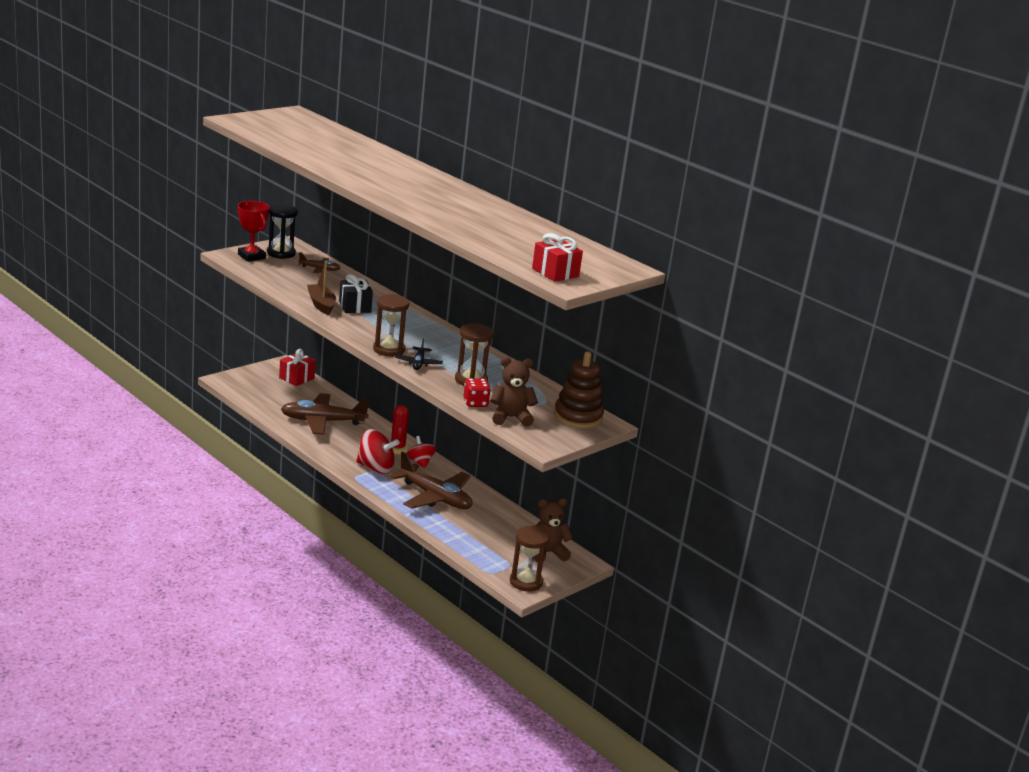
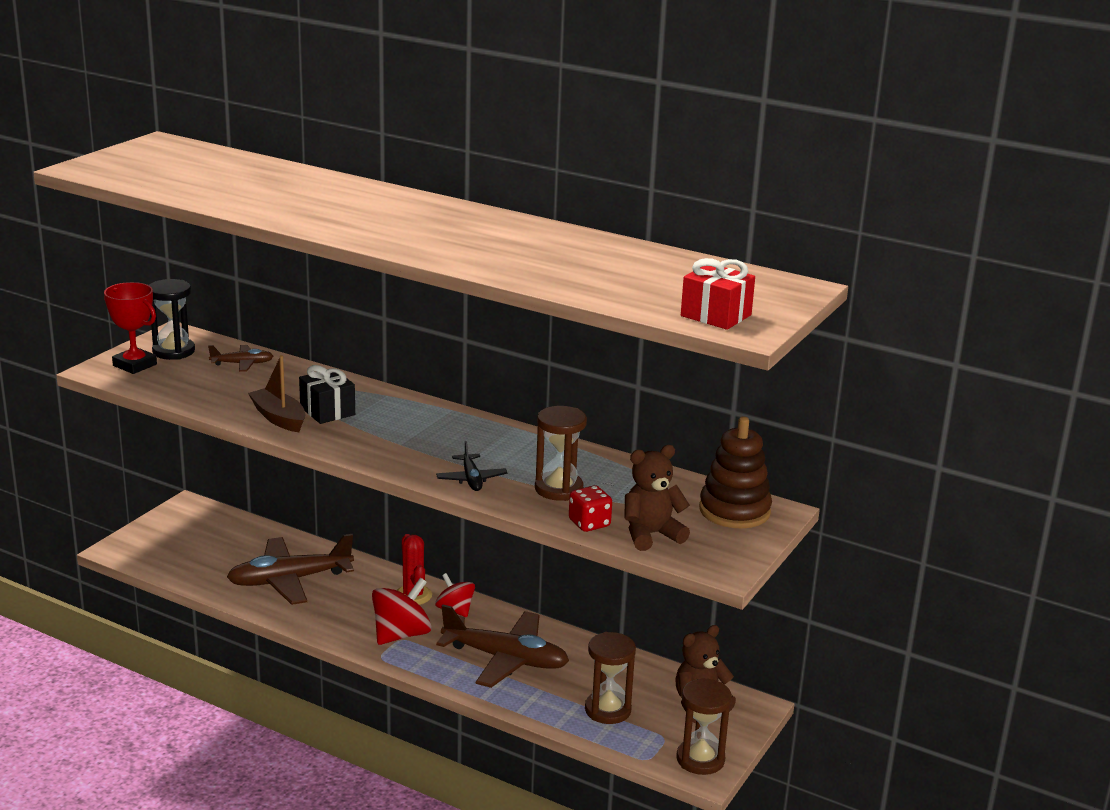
camera: 15 degrees left, 0 degrees up
red gift [279,349,316,386] -> none
red spinning top [356,429,400,474] -> red spinning top turned 45 degrees counterclockwise [372,578,432,645]
brown hourglass [373,294,409,357] -> brown hourglass moved to [585,632,636,724]

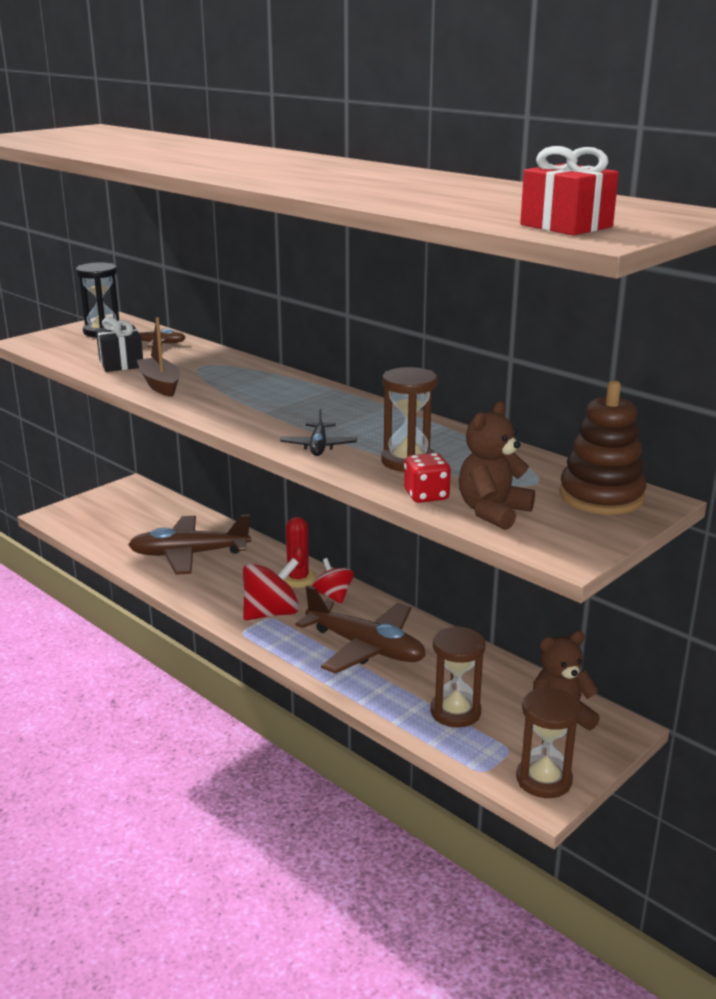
camera: 15 degrees right, 0 degrees up
red trophy [104,282,157,374] -> none
black gift [299,365,355,424] -> black gift moved to [96,317,143,372]
brown teddy bear [624,445,690,551] -> brown teddy bear turned 45 degrees counterclockwise [459,401,535,530]

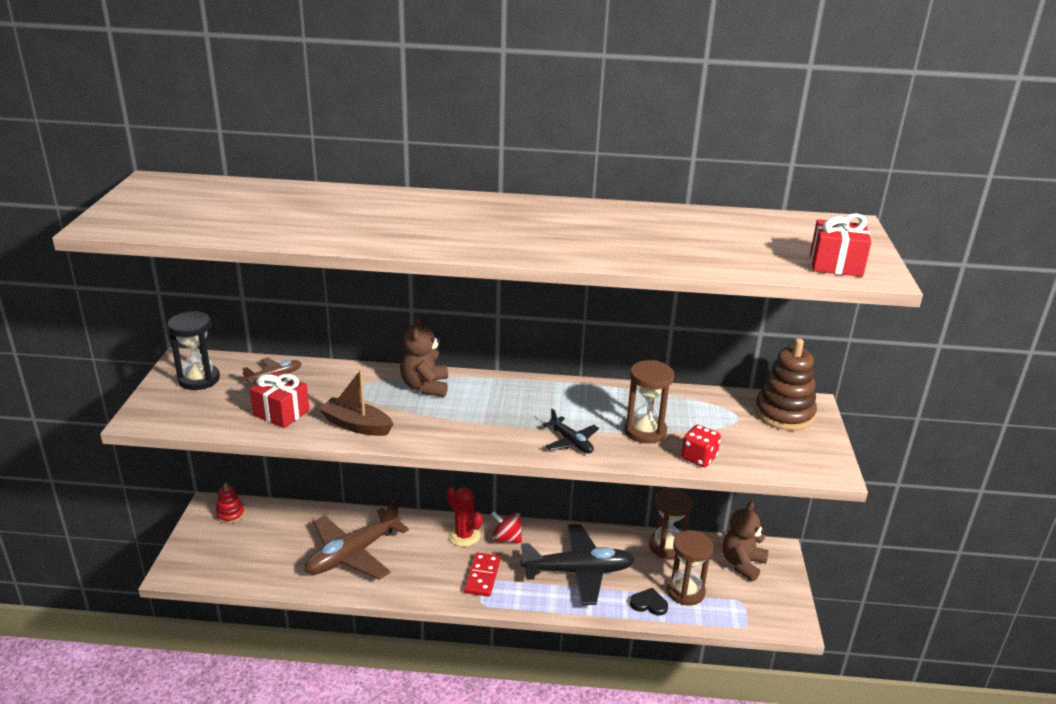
camera: 40 degrees left, 5 degrees up
black gift [96,317,143,372] -> red gift [250,372,310,428]
red spinning top [243,558,299,620] -> red domino [464,552,501,597]
brown plane [295,585,426,674] -> black plane [520,524,635,605]
brown teddy bear [459,401,535,530] -> brown teddy bear moved to [400,315,448,397]
brown hourglass [516,687,581,798] -> brown hourglass moved to [649,488,692,559]
none -> red stacking toy [216,483,245,524]
none -> black heart [630,588,668,616]

